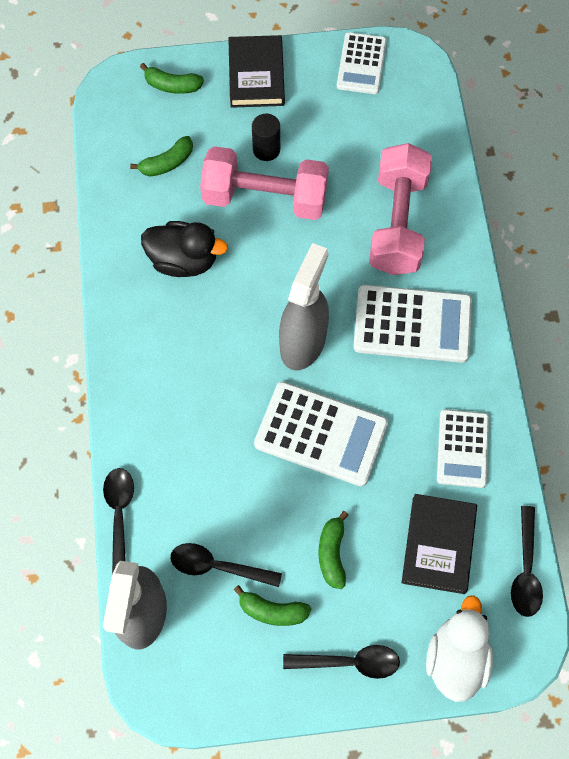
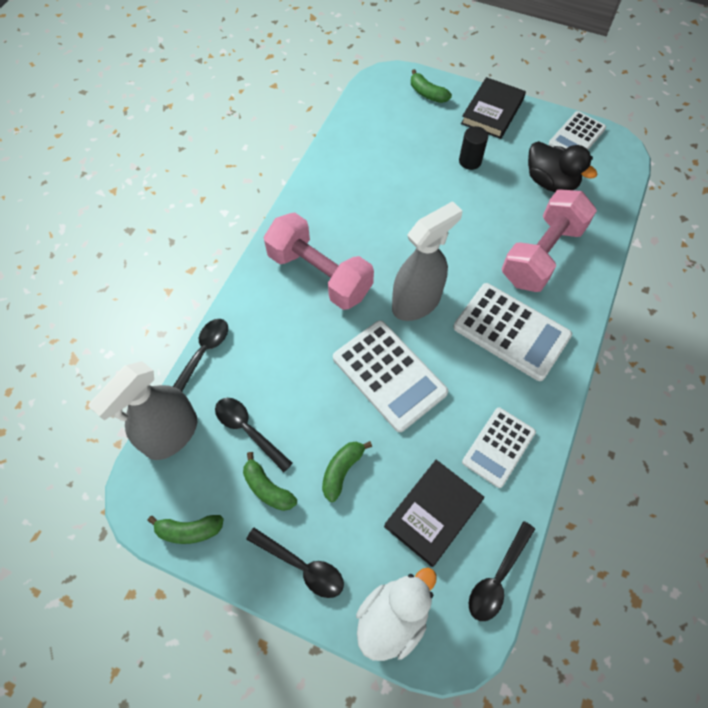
camera: 30 degrees right, 5 degrees down
green banana [130,136,193,177] -> green banana moved to [148,515,224,544]
black duck [141,221,228,277] -> black duck moved to [528,141,597,192]
pink dumbbell [200,146,329,220] -> pink dumbbell moved to [264,212,374,310]

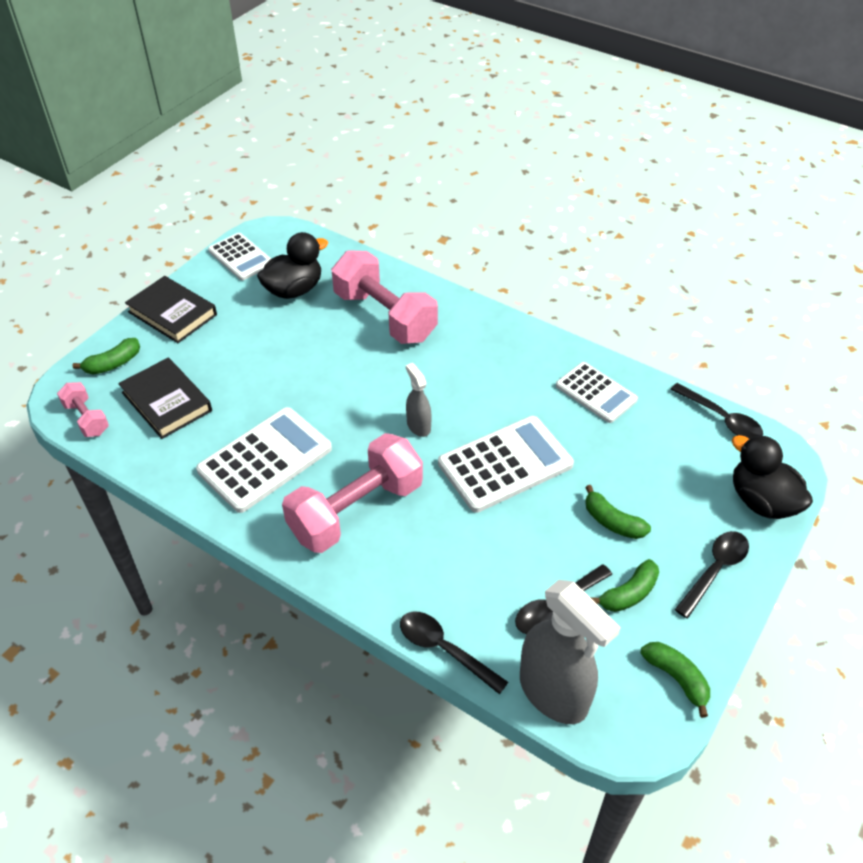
camera: 80 degrees left, 15 degrees down
green banana [148,515,224,544] -> green banana turned 45 degrees counterclockwise [641,642,710,718]
white duck [356,568,436,661] -> black duck [732,435,813,519]
black book [384,460,484,567] -> black book moved to [118,358,212,439]
grey spray bottle [392,201,463,321] -> grey spray bottle [406,363,432,437], size x0.51
white calculator [453,283,572,381] -> white calculator moved to [196,407,332,513]
black cylinder [459,126,488,170] -> none
none -> pink dumbbell [57,382,109,437]

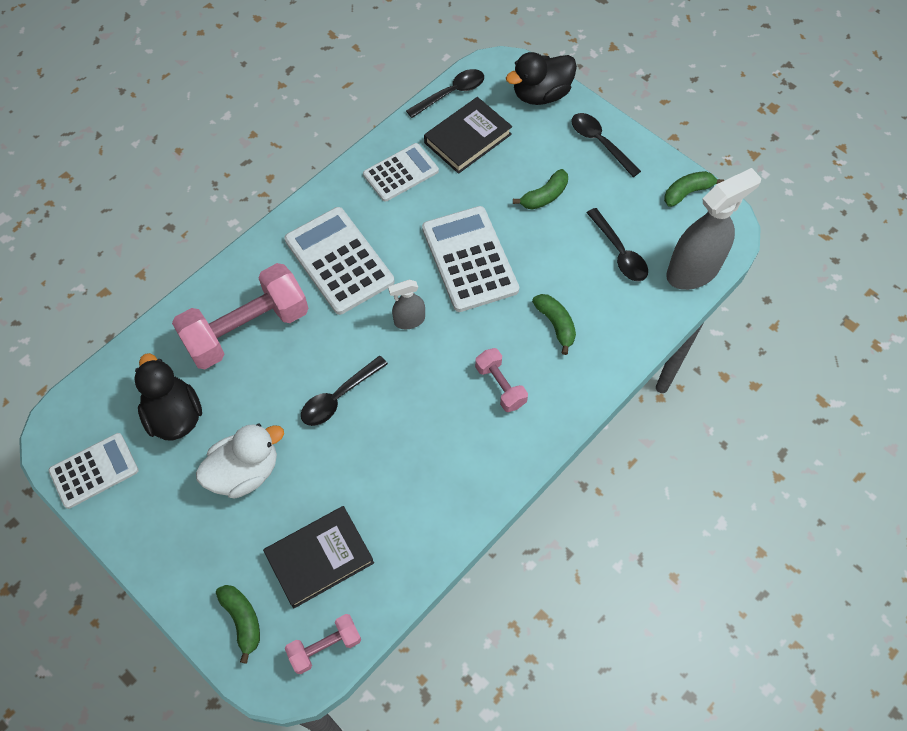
camera: 80 degrees left, 15 degrees up
black book [125,276,217,343] -> black book moved to [424,97,512,174]
white calculator [196,407,332,513] -> white calculator moved to [284,207,394,315]
pink dumbbell [282,433,423,553] -> pink dumbbell [475,348,528,412], size x0.50
black spoon [400,612,508,694] -> black spoon moved to [301,356,388,426]
green banana [590,559,659,612] -> green banana moved to [532,294,576,355]
none -> white duck [196,424,284,499]

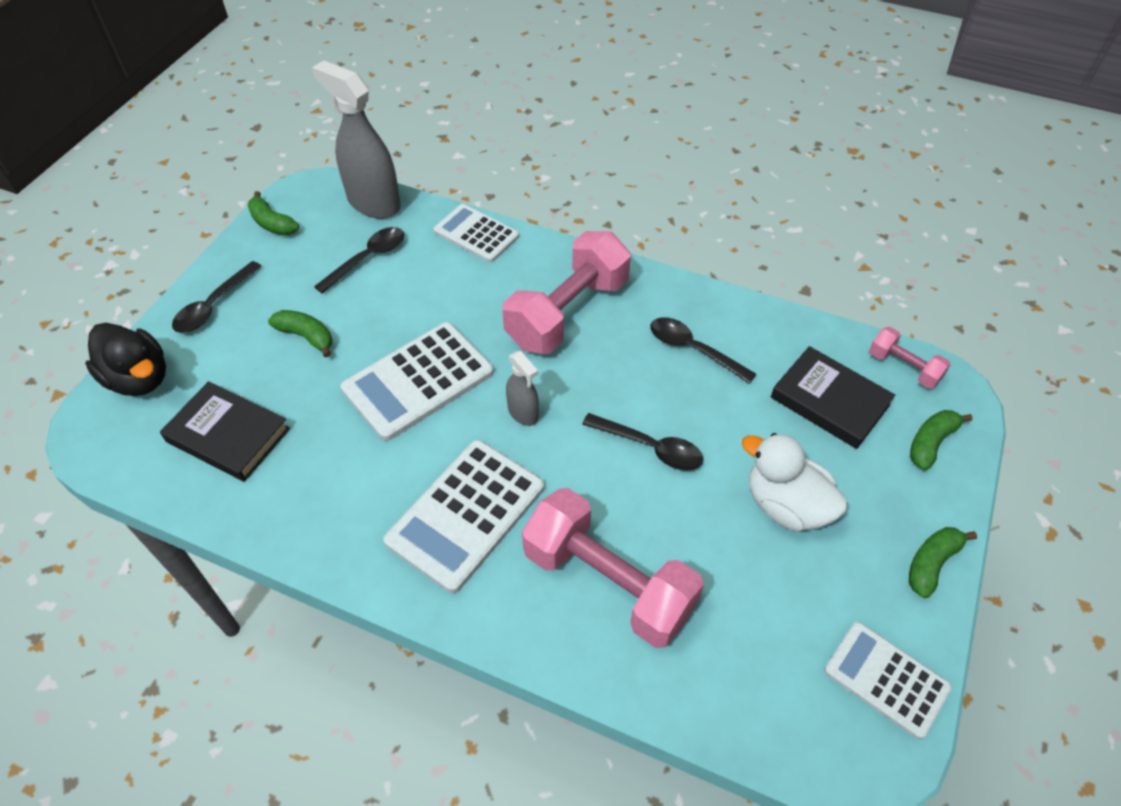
camera: 110 degrees left, 10 degrees down
black duck [134,353,202,440] -> none
white calculator [363,143,439,202] -> white calculator moved to [434,204,519,262]
black spoon [406,69,484,118] -> black spoon moved to [650,317,756,384]
pink dumbbell [475,348,528,412] -> pink dumbbell [502,231,631,354], size x2.02
green banana [532,294,576,355] -> green banana moved to [909,527,977,598]

